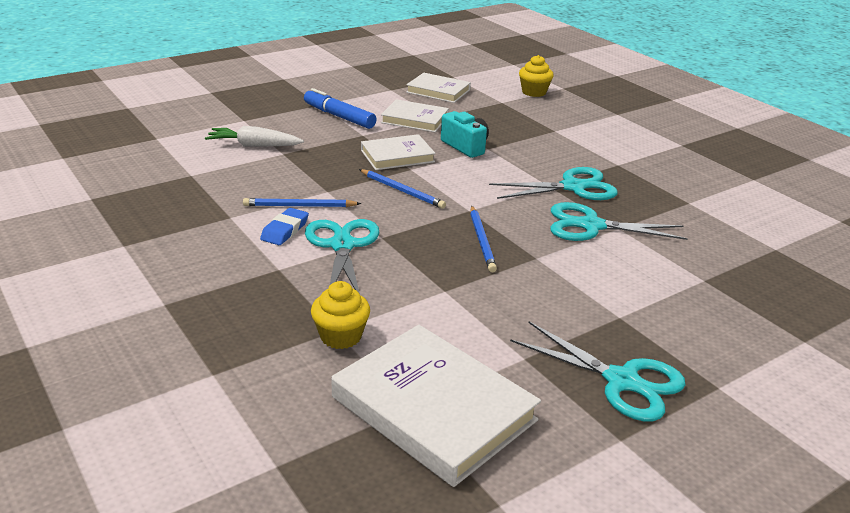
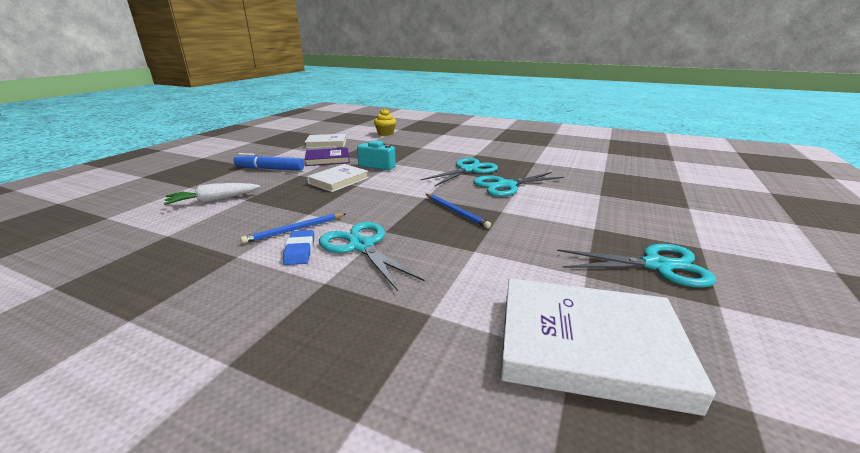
camera: 30 degrees left, 5 degrees down
yellow cupcake [311,281,370,349] -> none
blue pencil [359,169,446,209] -> none
white book [381,99,449,132] -> purple book [305,148,350,166]

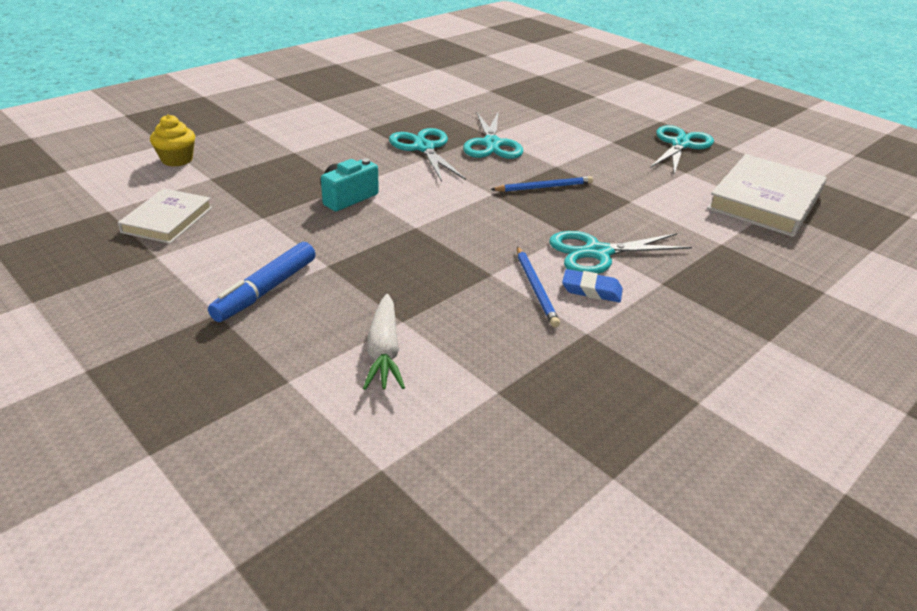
camera: 70 degrees left, 10 degrees up
purple book [305,148,350,166] -> none
white book [307,164,369,192] -> none

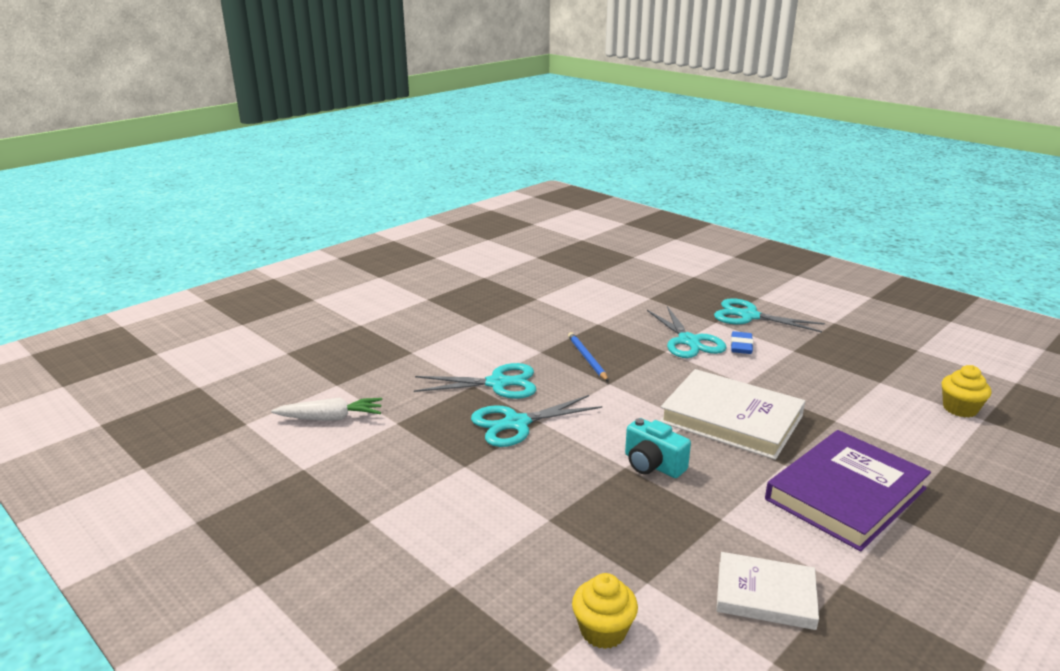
camera: 90 degrees left, 10 degrees down
blue marker [208,242,315,322] -> purple book [765,430,931,551]
white carrot [363,294,405,390] -> white carrot moved to [271,398,382,421]
blue pencil [517,246,560,328] -> none
turquoise scissors [650,125,714,174] -> turquoise scissors moved to [714,298,825,332]
white book [707,154,827,237] -> white book moved to [660,369,805,460]
none -> yellow cupcake [942,365,991,417]

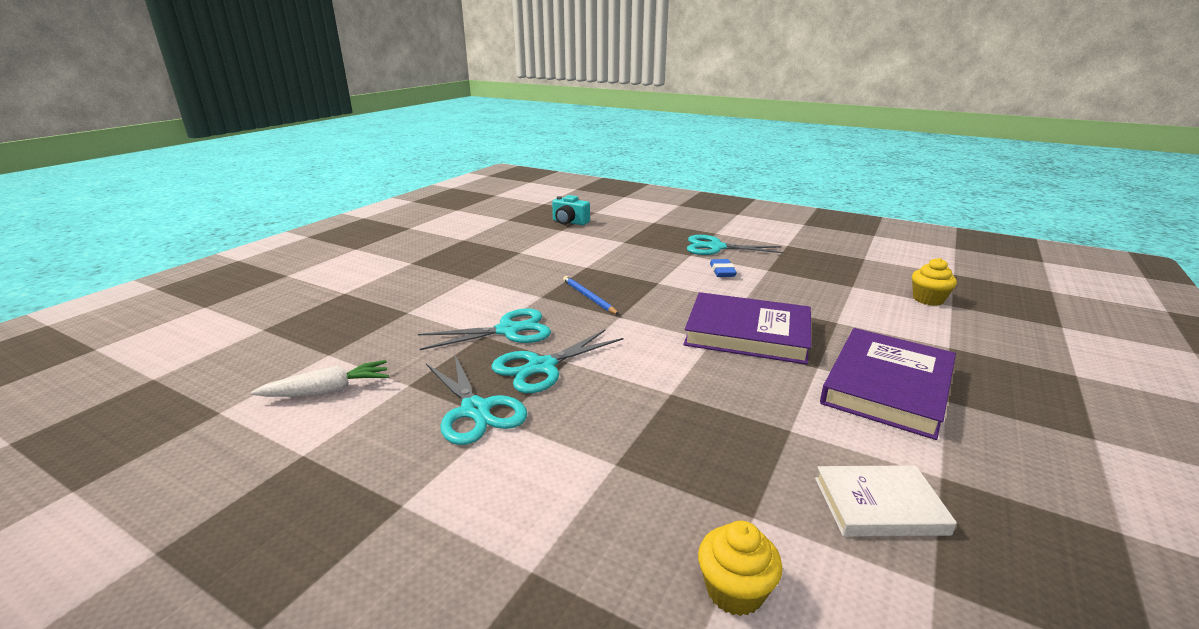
camera: 15 degrees left, 0 degrees up
turquoise camera [625,418,691,478] -> turquoise camera moved to [552,195,590,225]
turquoise scissors [647,306,727,358] -> turquoise scissors moved to [426,355,527,445]
white book [660,369,805,460] -> purple book [683,292,811,364]

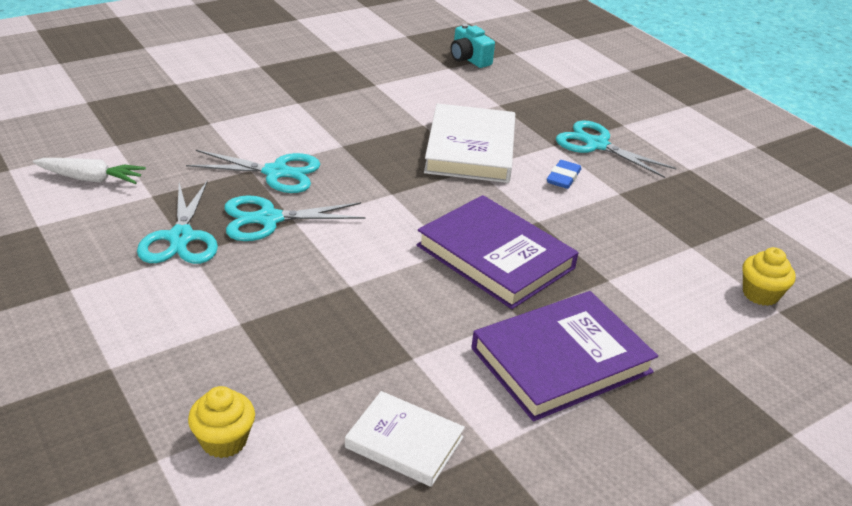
camera: 25 degrees right, 10 degrees up
blue pencil [563,276,619,315] -> none
none -> white book [424,103,515,183]

